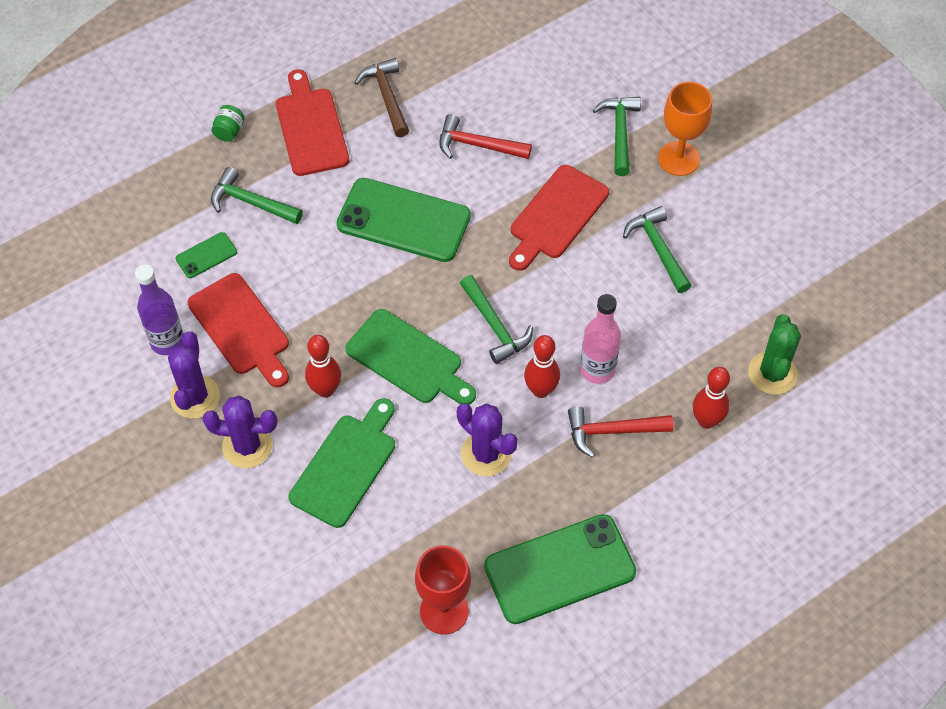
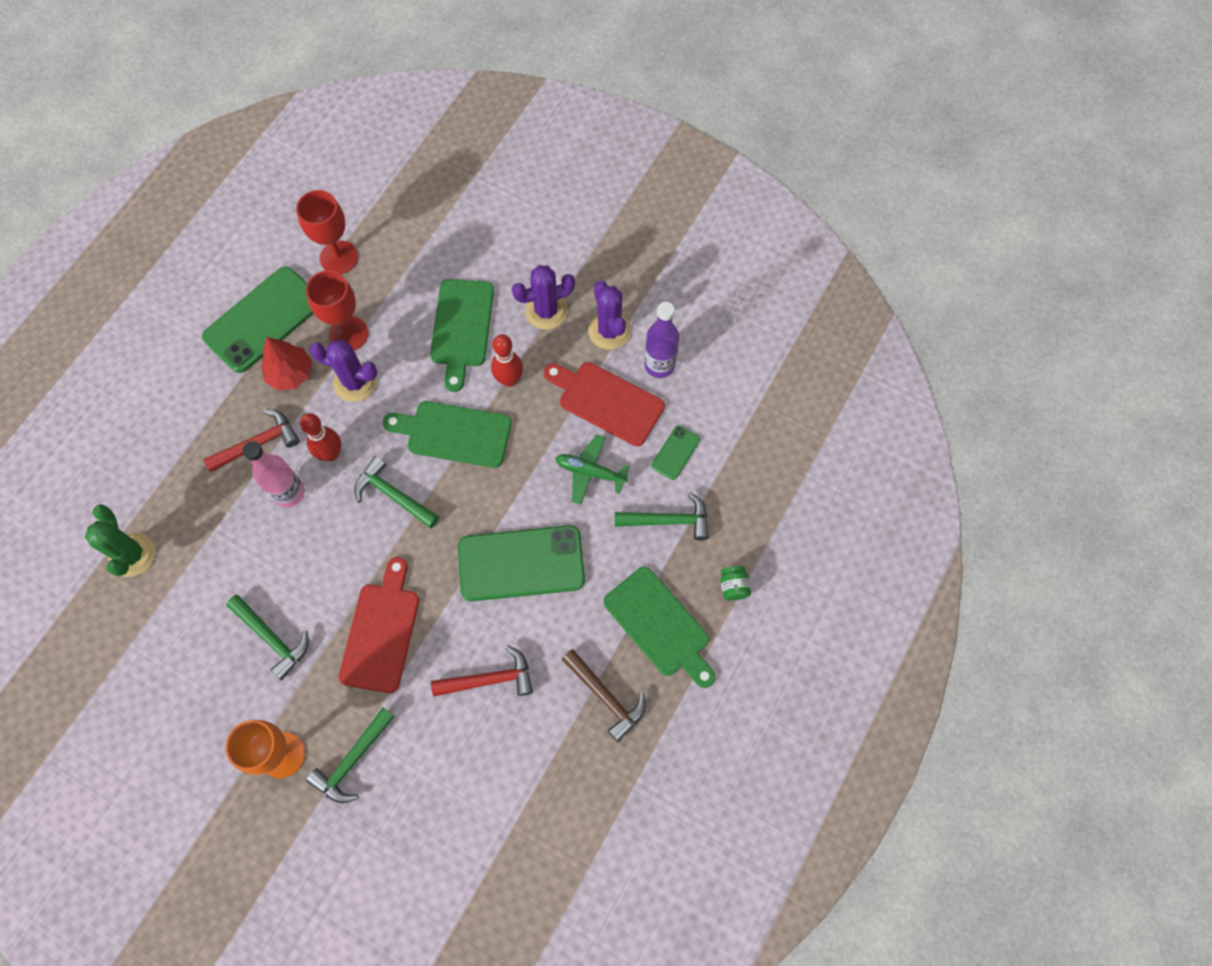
camera: 155 degrees right, 10 degrees up
red cutting board [276,69,349,176] -> green cutting board [603,566,716,688]
green hammer [593,97,641,176] -> green hammer turned 60 degrees clockwise [306,707,395,803]
red bowling pin [693,367,730,429] -> none
none -> red tree [261,337,312,390]
none -> red goblet [306,270,368,351]
none -> green plane [555,434,629,505]

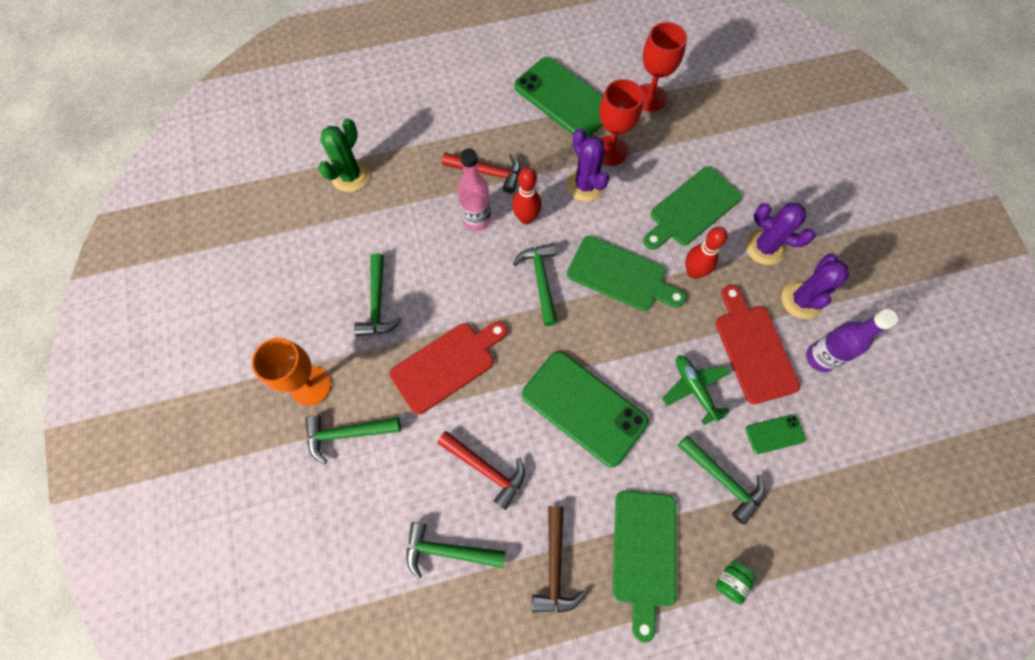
camera: 45 degrees right, 0 degrees up
green phone [202,266,314,373] -> green phone turned 45 degrees clockwise [514,57,603,138]
red tree [261,337,312,390] -> none
green cutting board [383,401,512,468] -> green cutting board turned 150 degrees clockwise [567,236,686,311]
none -> green hammer [407,522,506,579]

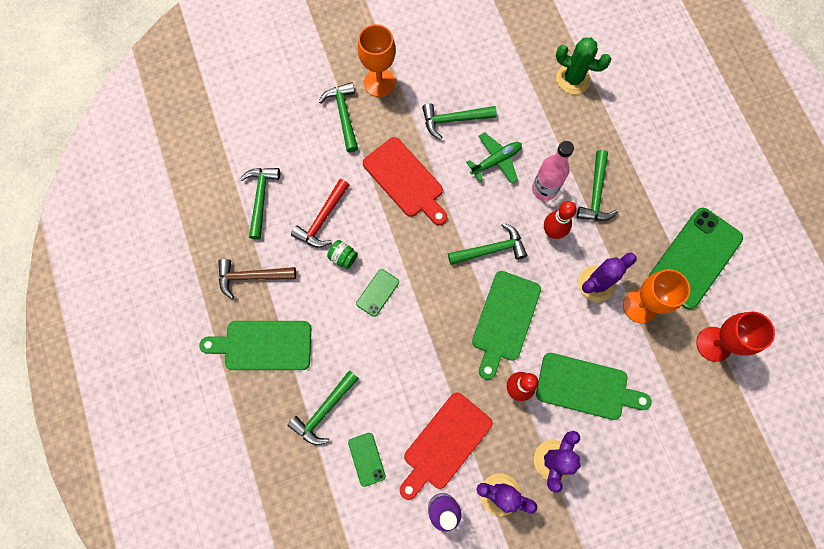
camera: 85 degrees right, 5 degrees up
red hammer [442,153,520,193] -> green hammer [577,150,618,221]
green phone [522,351,648,467] -> green phone [356,269,399,317], size x0.45
red goblet [600,79,644,166] -> orange goblet [623,269,690,323]
green cutting board [643,167,742,250] -> green cutting board turned 150 degrees clockwise [536,353,652,420]
green plane [662,355,730,425] -> green plane moved to [466,132,522,184]
red cutting board [716,285,800,404] -> red cutting board turned 150 degrees clockwise [400,392,493,500]
green jar [716,561,756,604] -> green jar moved to [327,240,358,269]

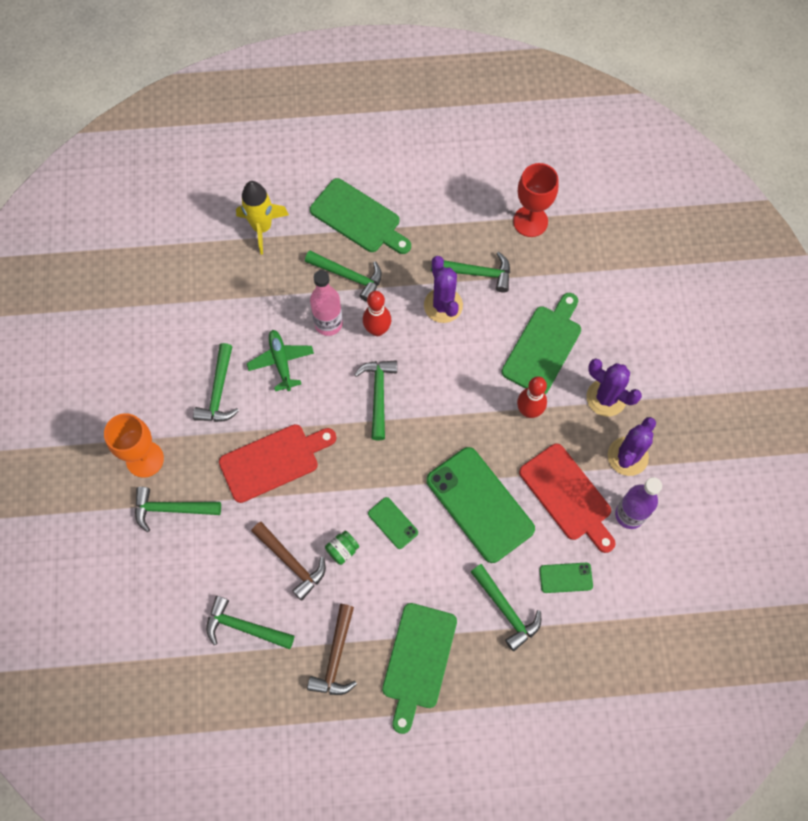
camera: 75 degrees left, 5 degrees down
red hammer [291,179,349,248] -> brown hammer [251,522,326,601]
green cutting board [472,271,541,380] -> green cutting board moved to [310,178,411,254]
green cactus [556,38,612,94] -> none
orange goblet [623,269,690,323] -> green hammer [431,251,510,292]
green phone [649,208,743,309] -> green phone moved to [426,447,535,563]
none -> yellow rocket [236,181,289,254]

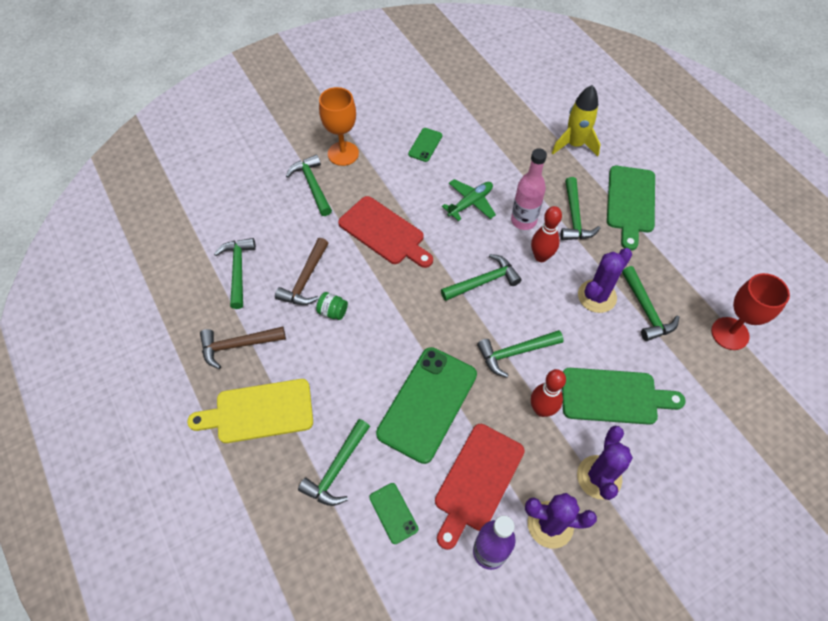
camera: 65 degrees right, 10 degrees down
green hammer [193,343,239,422] -> green hammer moved to [477,330,564,378]
green phone [368,497,418,549] -> green phone moved to [408,128,442,162]
green cutting board [382,603,457,734] -> yellow cutting board [187,379,313,443]

